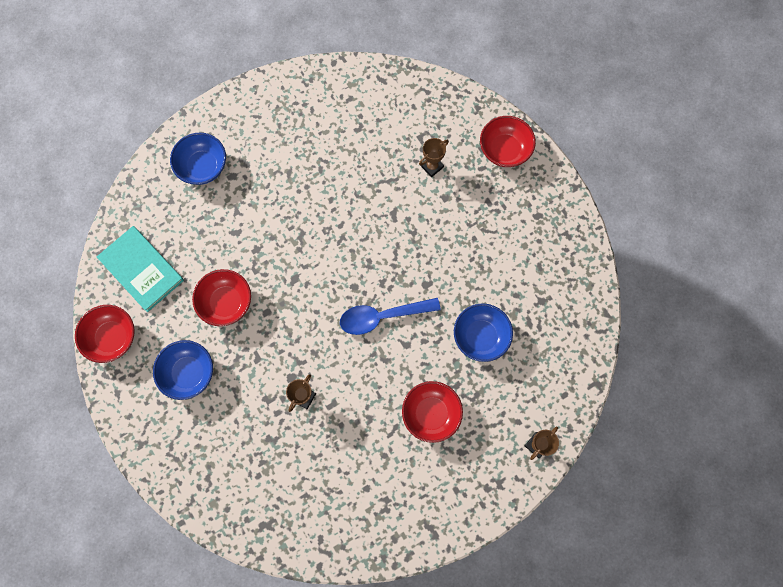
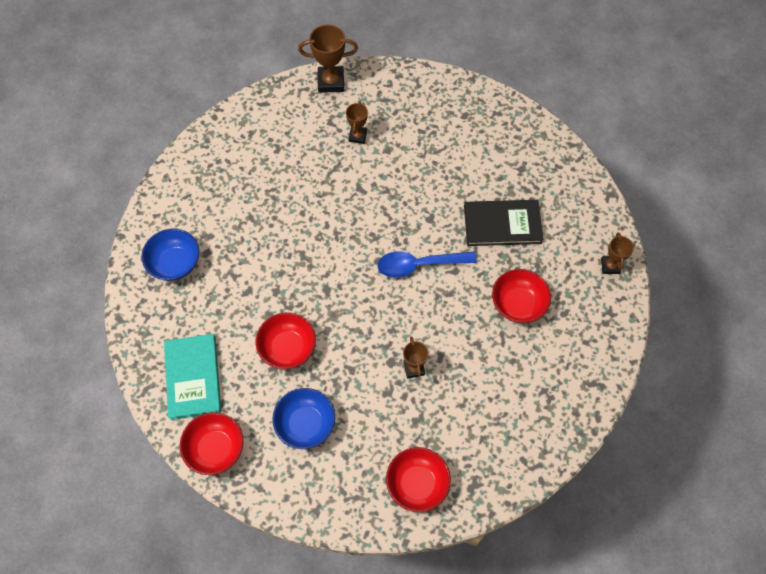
camera: 40 degrees left, 10 degrees down
turquoise book [97,226,184,312] -> turquoise book turned 75 degrees clockwise [164,334,221,420]
blue spoon [340,298,441,335] -> blue spoon turned 45 degrees clockwise [377,251,477,278]
blue bowl [454,304,513,362] -> black book [464,200,543,246]
red bowl [480,116,536,167] -> red bowl moved to [386,447,451,512]
none -> brown trophy [298,24,358,93]

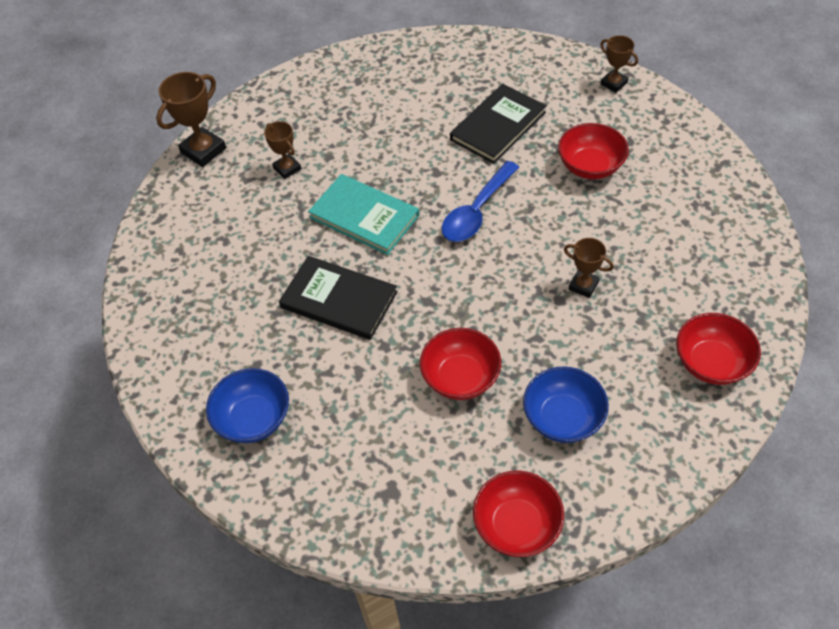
camera: 45 degrees left, 10 degrees down
turquoise book [164,334,221,420] -> turquoise book moved to [308,174,419,255]
none -> black book [279,256,397,340]

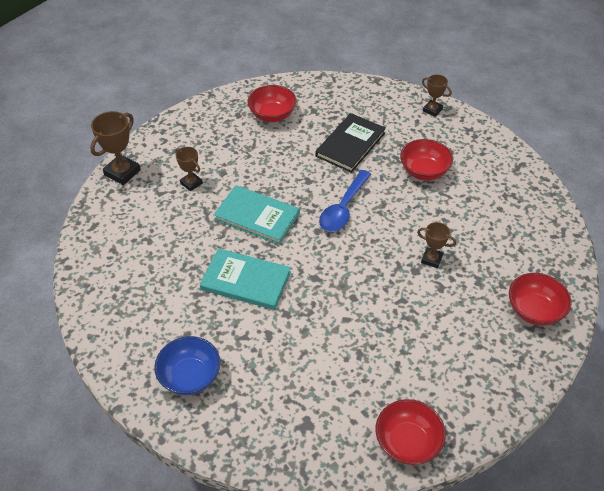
camera: 10 degrees left, 5 degrees down
black book [279,256,397,340] -> turquoise book [200,248,291,310]
red bowl [420,328,501,400] -> red bowl moved to [247,85,296,122]
blue bowl [523,366,609,443] -> none

